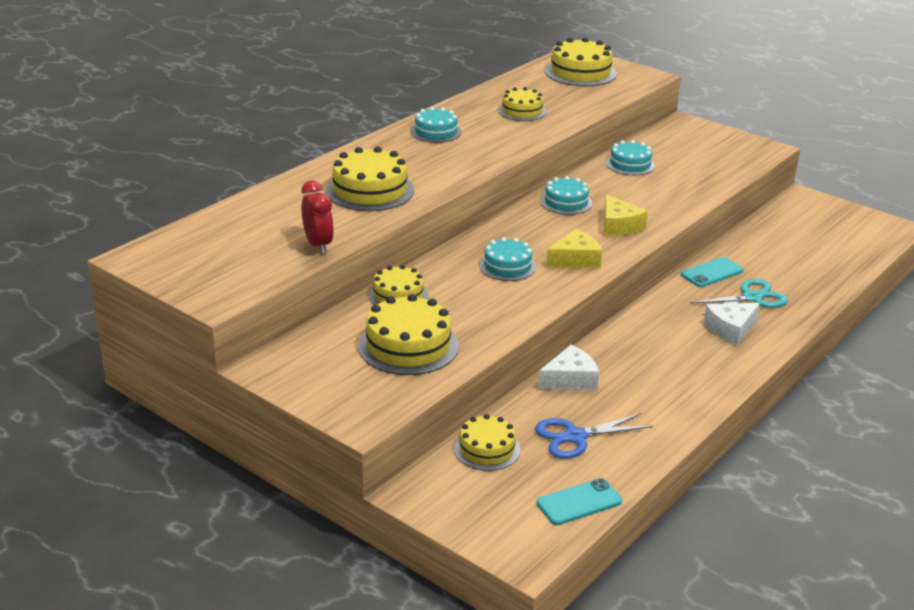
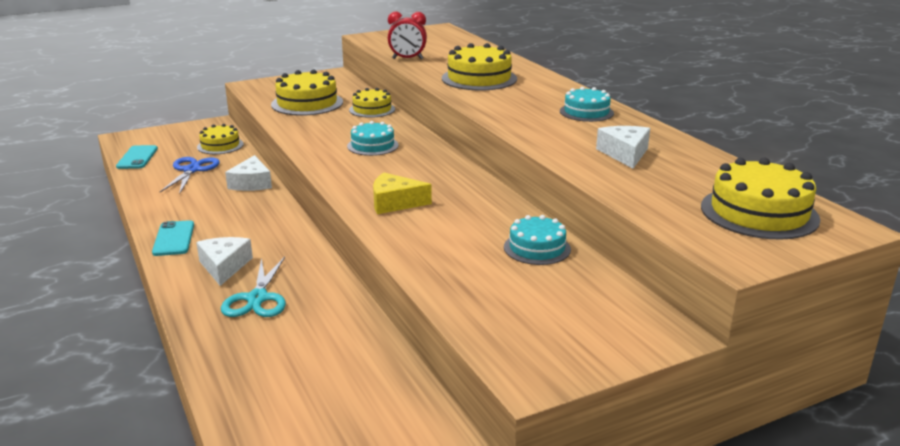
camera: 115 degrees right, 5 degrees down
yellow cake [498,87,546,121] -> white cheese [596,126,650,169]
turquoise cake [540,176,592,215] -> none
yellow cheese [546,229,602,268] -> none
turquoise phone [681,257,744,287] -> turquoise phone moved to [152,220,194,256]

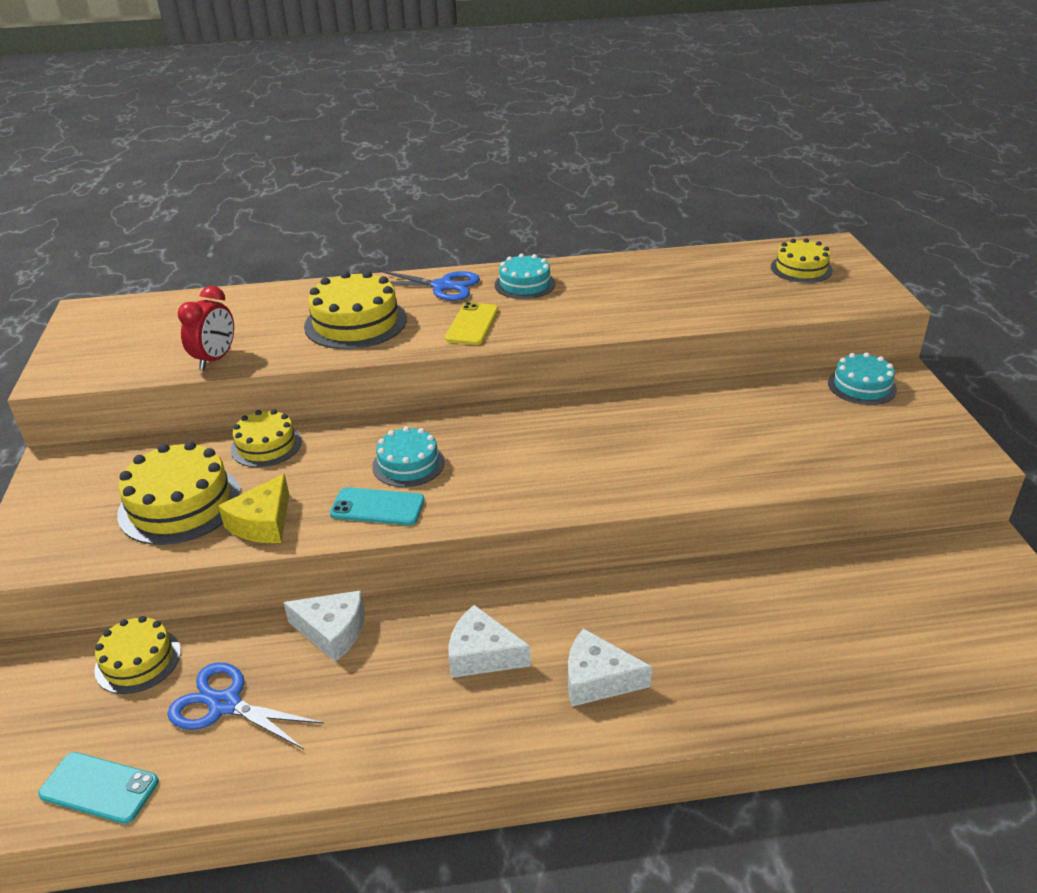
camera: 70 degrees left, 10 degrees up
turquoise phone [152,220,194,256] -> turquoise phone moved to [330,487,425,525]
turquoise scissors [221,257,286,317] -> none
yellow cheese [373,172,432,214] -> yellow cheese moved to [218,474,289,543]
turquoise cake [504,215,571,265] -> turquoise cake moved to [828,352,897,405]
white cheese [596,126,650,169] -> white cheese moved to [449,605,531,678]
yellow cake [701,158,821,240] -> yellow cake [771,238,833,283], size x0.63
none -> blue scissors [379,270,480,301]
none -> yellow phone [445,302,498,345]

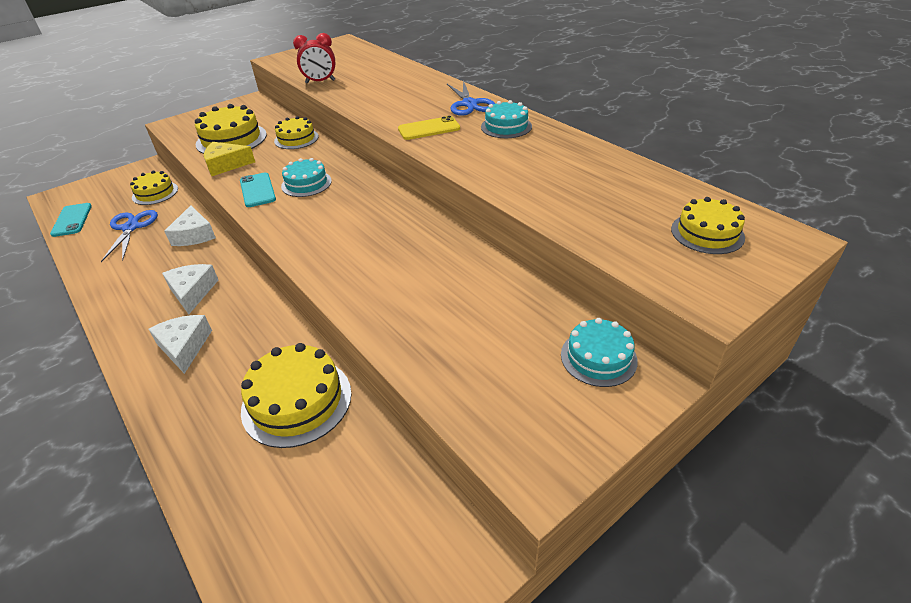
camera: 60 degrees right, 5 degrees up
yellow cake [304,271,407,349] -> yellow cake moved to [241,343,352,448]

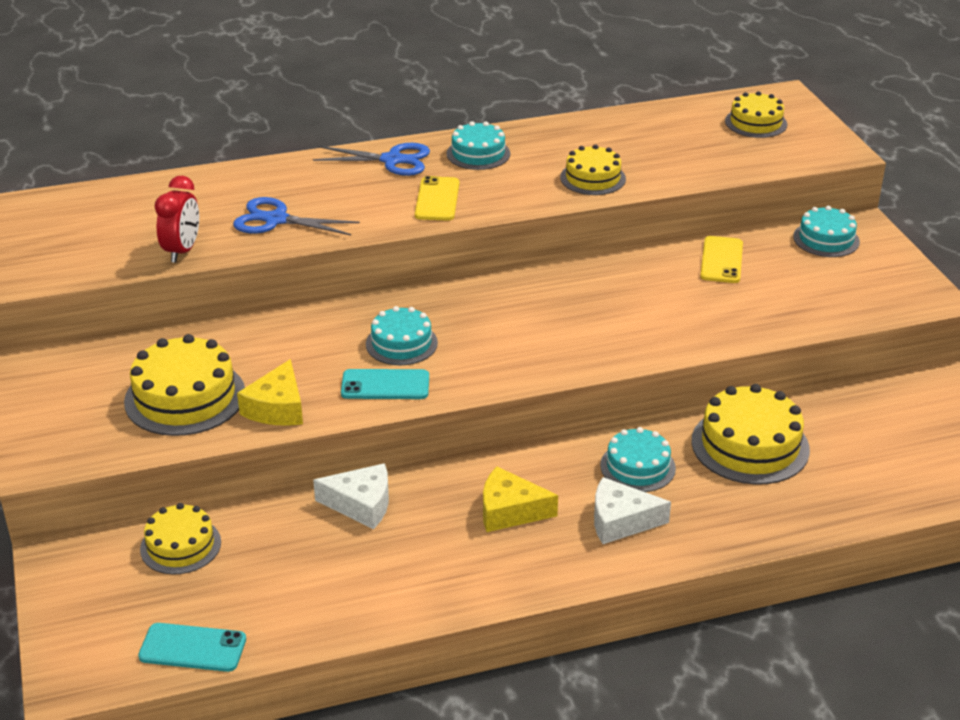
camera: 70 degrees left, 5 degrees down
blue scissors [101,210,158,262] -> blue scissors moved to [233,197,360,235]
white cheese [162,264,218,314] -> yellow cheese [483,466,558,532]
yellow cake [274,116,319,149] -> yellow cake moved to [560,144,626,195]
none -> turquoise cake [600,427,676,492]
none -> yellow phone [700,236,743,283]

